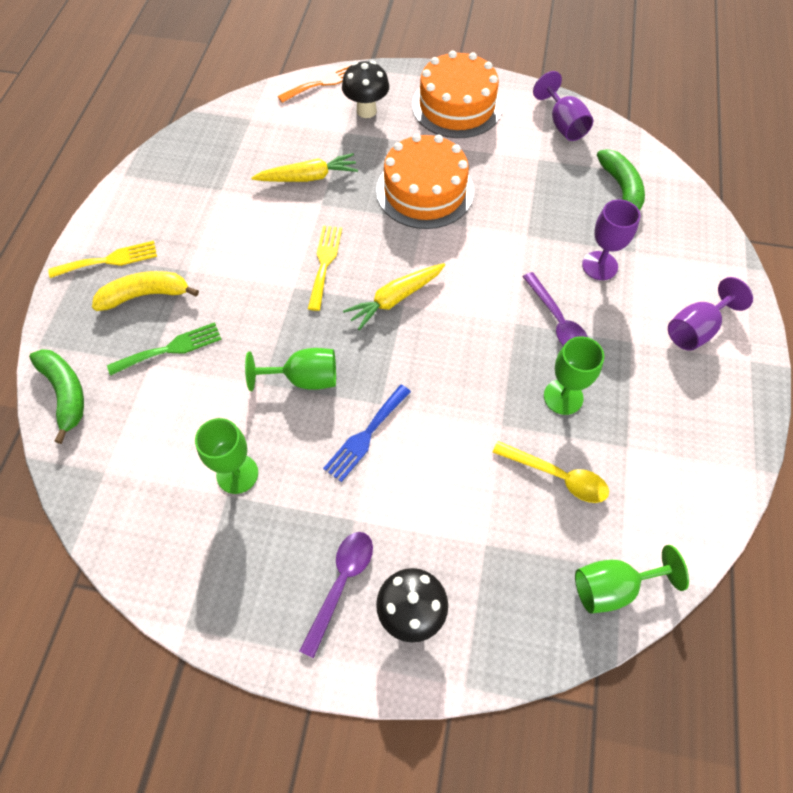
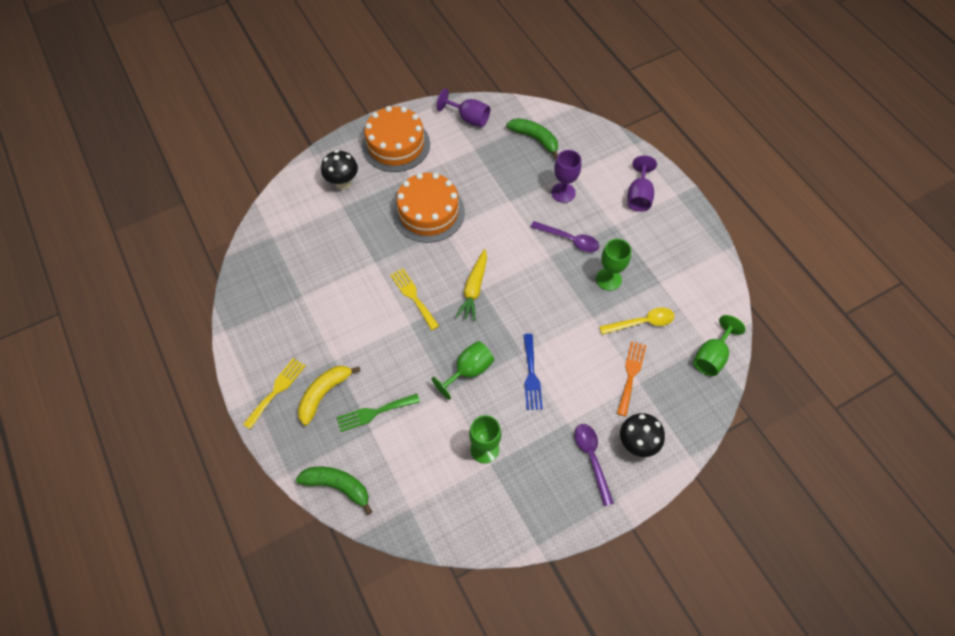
camera: 40 degrees left, 0 degrees up
green fork [107,322,222,376] -> green fork turned 135 degrees counterclockwise [336,393,420,432]
yellow carrot [251,153,358,182] -> none
orange fork [278,64,352,103] -> orange fork moved to [617,341,646,417]

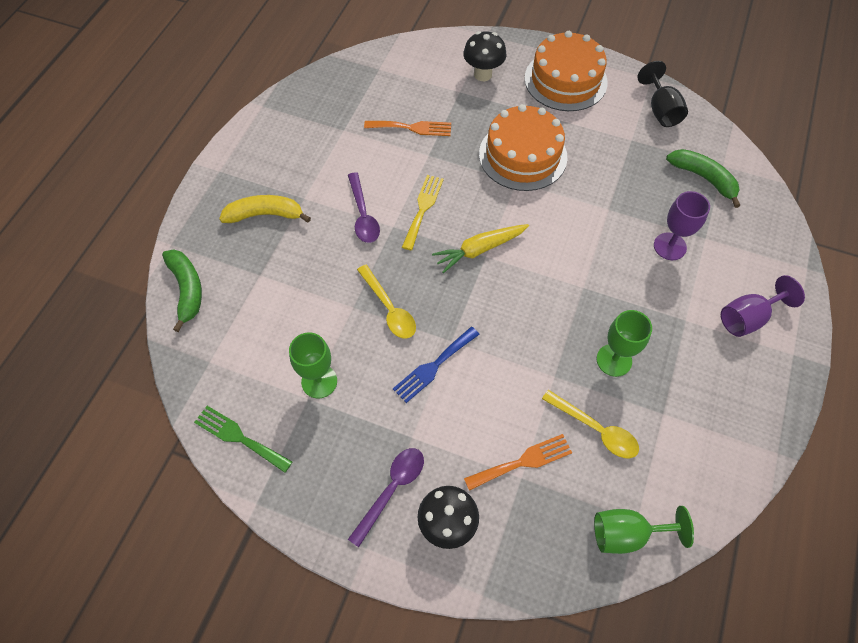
camera: 50 degrees right, 0 degrees up
yellow fork [243,358,306,429] -> none
green fork [336,393,420,432] -> green fork moved to [194,406,293,473]
green goblet [432,341,494,400] -> yellow spoon [357,265,416,339]
purple goblet [437,88,490,127] -> black goblet [637,61,688,127]
green banana [506,118,558,159] -> green banana turned 45 degrees counterclockwise [666,149,740,208]
purple spoon [531,221,599,252] -> purple spoon moved to [348,172,380,243]
none -> orange fork [364,121,451,136]

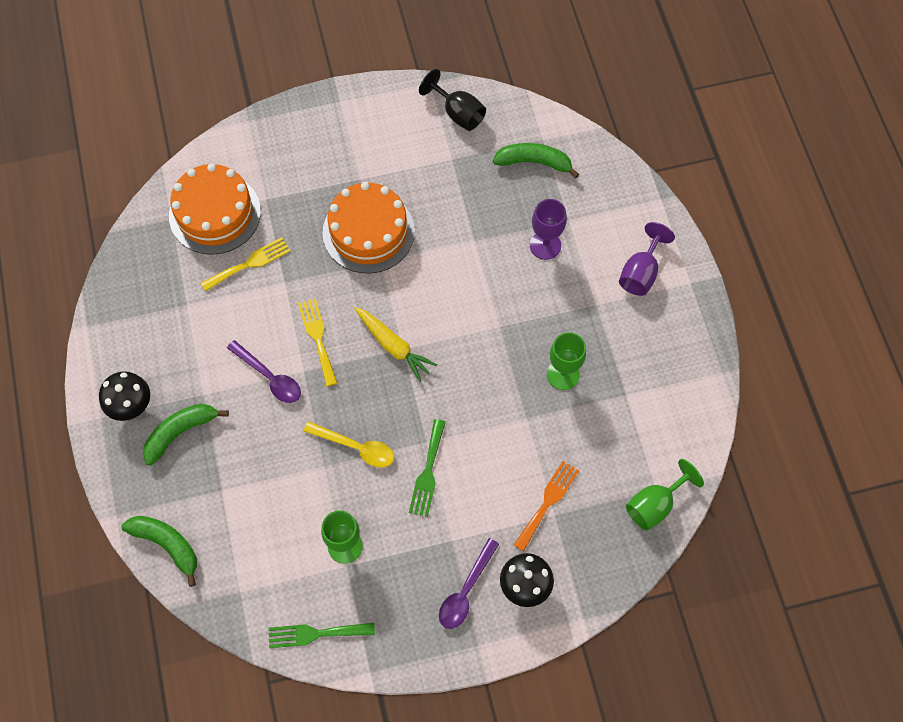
camera: 35 degrees left, 5 degrees up
yellow banana [219,195,311,223] -> green banana [143,404,229,466]
purple spoon [348,448,424,547] -> purple spoon turned 150 degrees counterclockwise [439,538,499,629]
orange fork [364,121,451,136] -> yellow fork [201,237,290,291]
blue fork [393,327,480,403] -> green fork [409,419,445,517]
yellow carrot [432,224,529,273] -> yellow carrot turned 75 degrees counterclockwise [354,307,437,382]
black mushroom [463,31,506,81] -> black mushroom moved to [99,371,150,421]
orange cake [524,31,608,111] -> orange cake moved to [169,163,261,255]
yellow spoon [542,390,639,458] -> none

